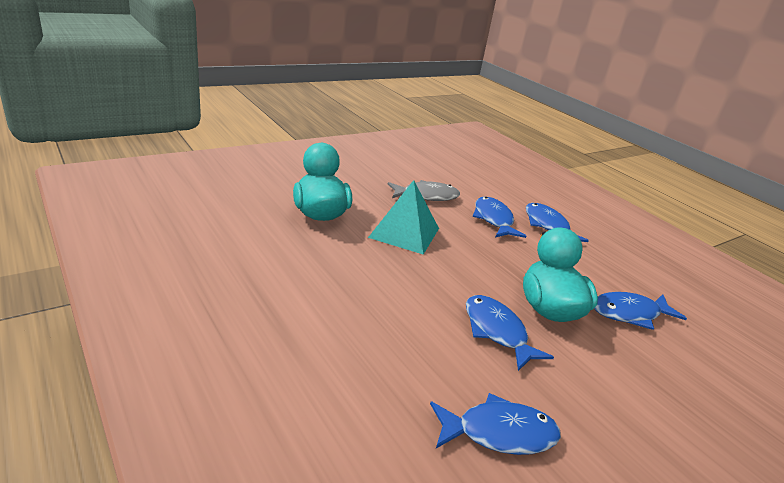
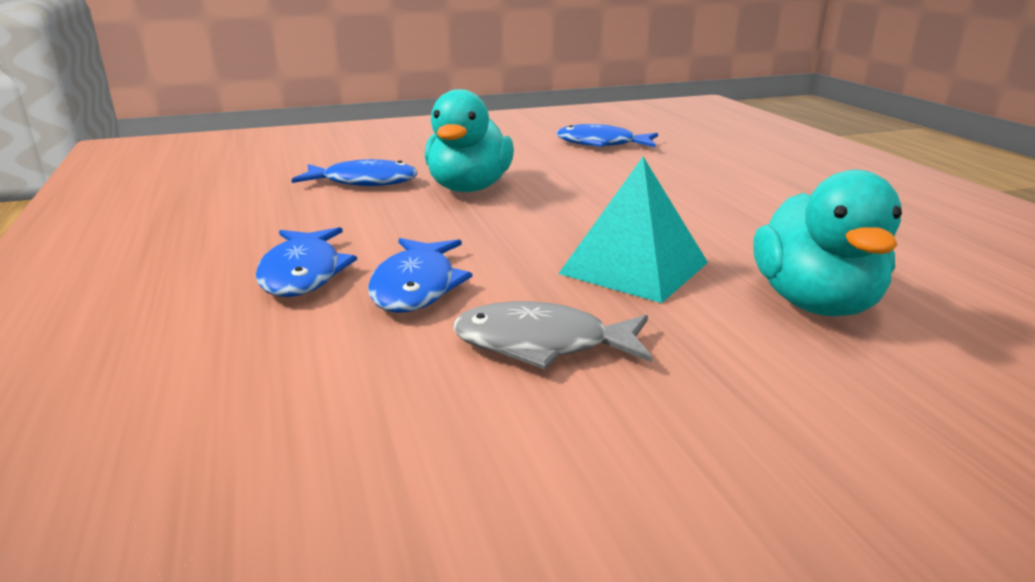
camera: 160 degrees left, 5 degrees down
blue fish [466,295,554,371] -> none

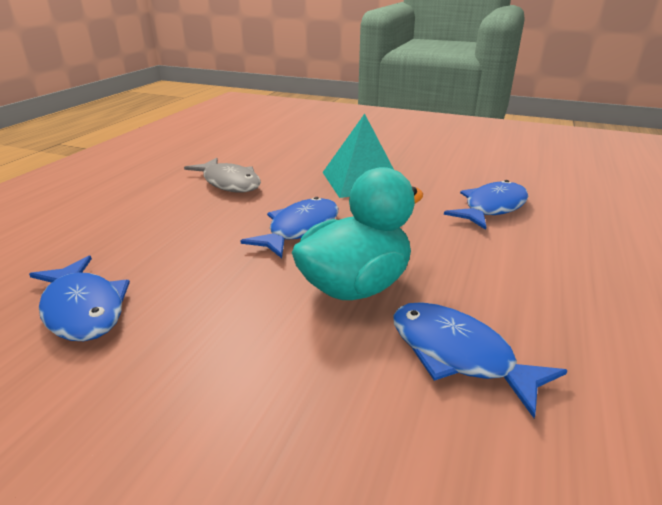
camera: 140 degrees left, 5 degrees up
blue fish [255,227,357,297] -> blue fish moved to [240,197,338,258]
grey fish [453,301,652,370] -> grey fish moved to [184,158,261,193]
turquoise duck [753,170,902,316] -> none

